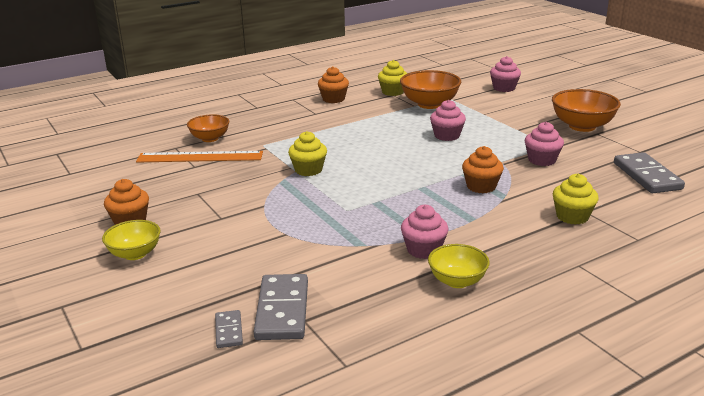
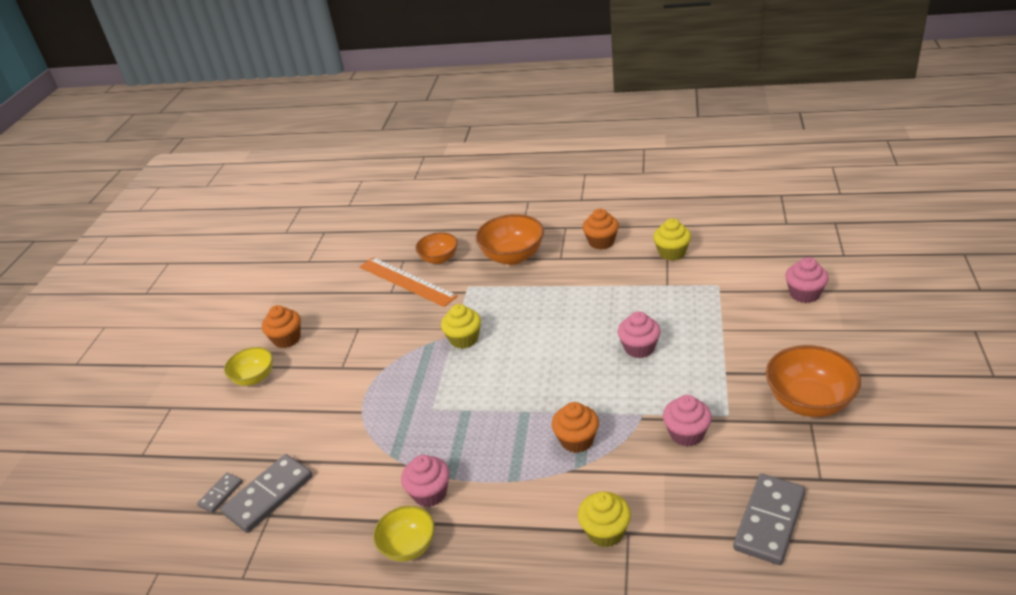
camera: 45 degrees right, 10 degrees up
orange bowl [400,70,461,109] -> orange bowl moved to [476,214,544,265]

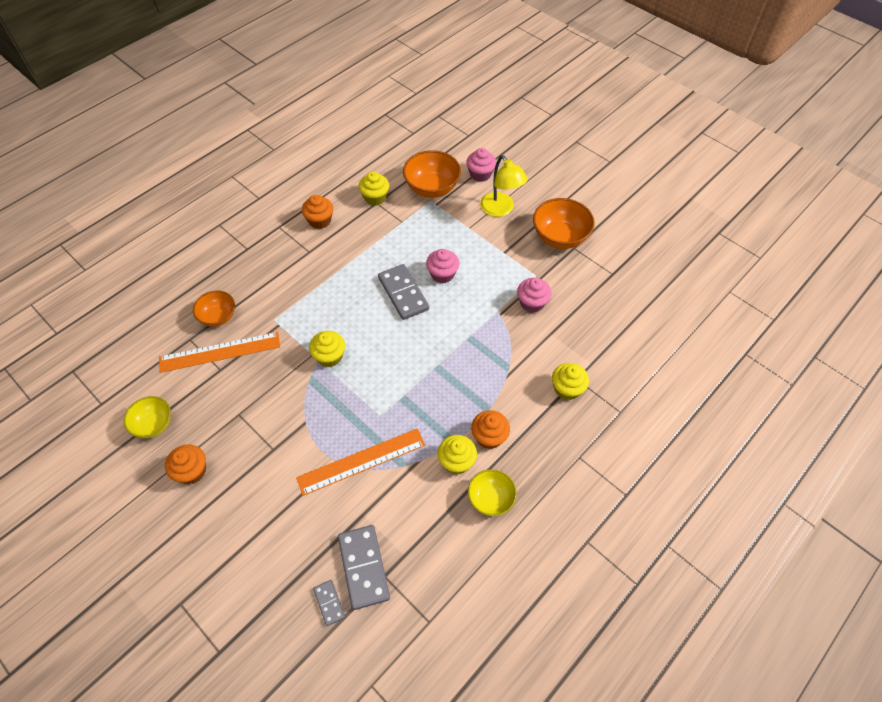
camera: 60 degrees left, 20 degrees up
yellow bowl [224,347,273,386] -> yellow bowl moved to [124,396,171,438]
pink cupcake [401,455,450,507] -> yellow cupcake [437,435,477,474]
orange bowl [476,214,544,265] -> orange bowl moved to [403,150,461,198]
orange cupcake [552,402,599,453] -> orange cupcake moved to [471,410,510,449]
grey domino [733,474,805,565] -> grey domino moved to [378,264,429,320]
none -> orange ruler [296,428,425,496]
none -> yellow lamp [480,155,528,217]

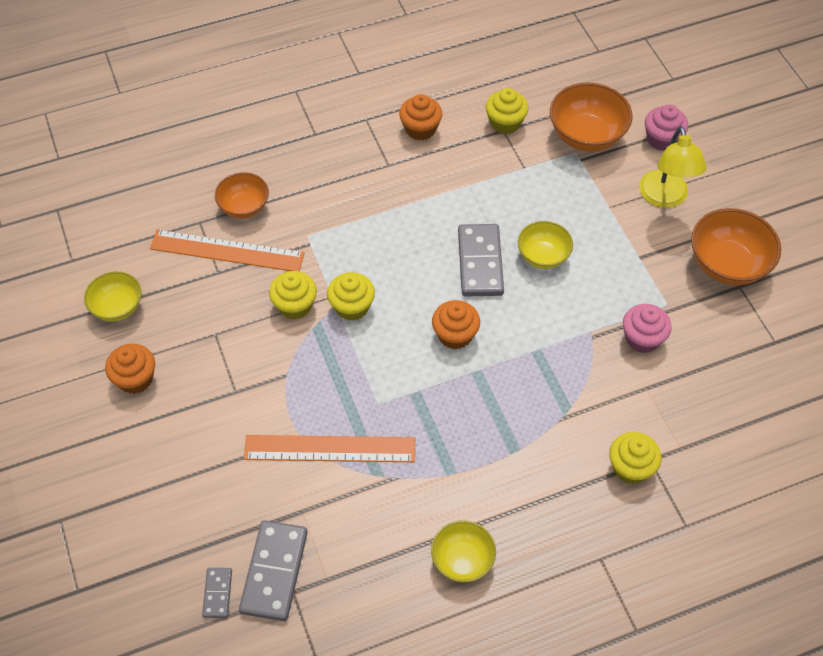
camera: 25 degrees right, 0 degrees up
pink cupcake [426,249,459,283] -> yellow bowl [518,221,573,269]
yellow cupcake [437,435,477,474] -> yellow cupcake moved to [269,271,317,320]
orange cupcake [471,410,510,449] -> orange cupcake moved to [432,300,480,349]

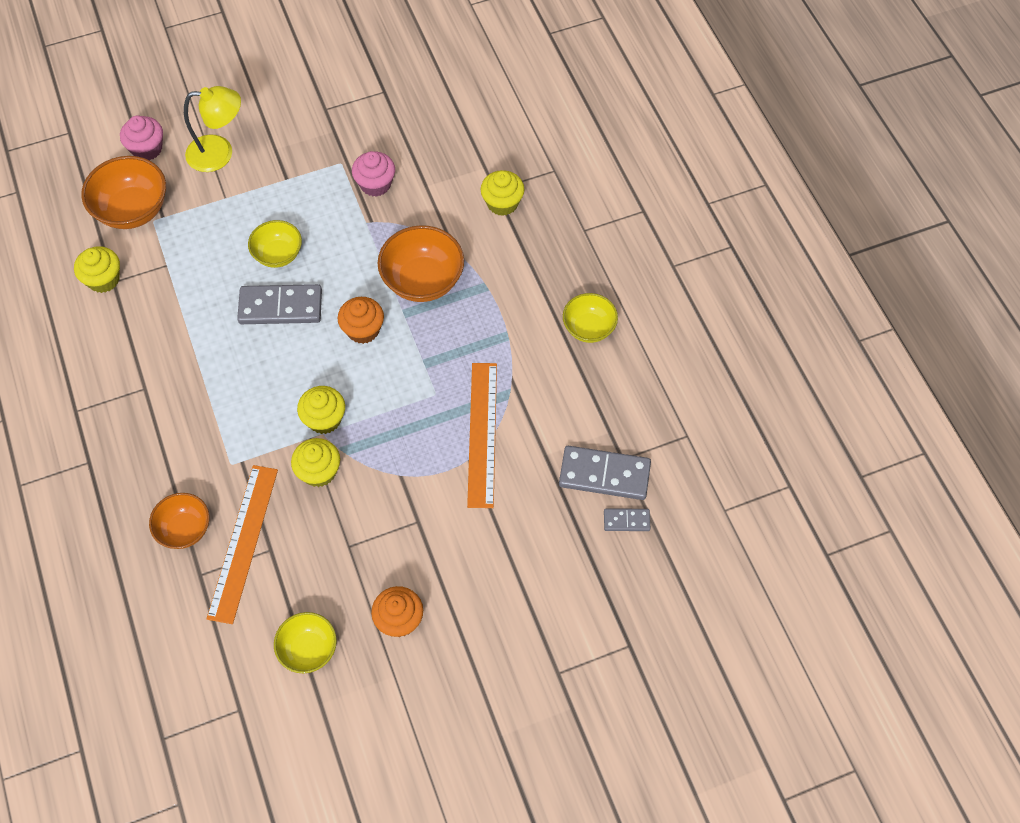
camera: 90 degrees left, 5 degrees up
orange cupcake [399,94,442,141] -> none
orange bowl [691,208,781,285] -> orange bowl moved to [378,225,464,302]

